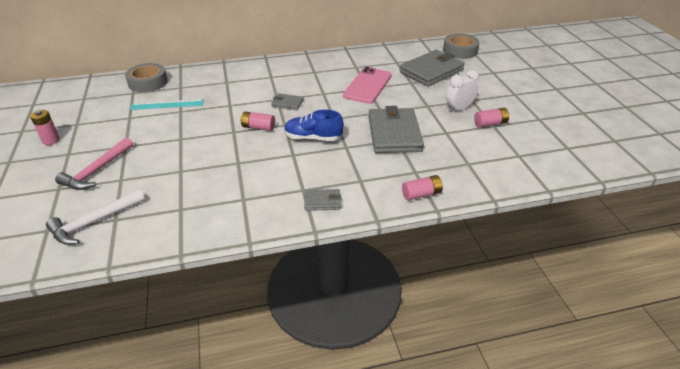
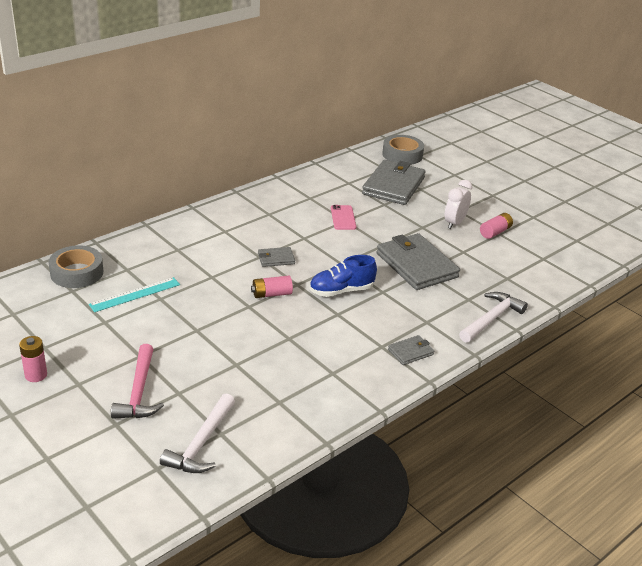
camera: 30 degrees left, 5 degrees down
pink phone [343,67,392,104] -> pink phone [331,205,356,230], size x0.58
pink battery [402,175,443,201] -> white hammer [459,292,528,343]

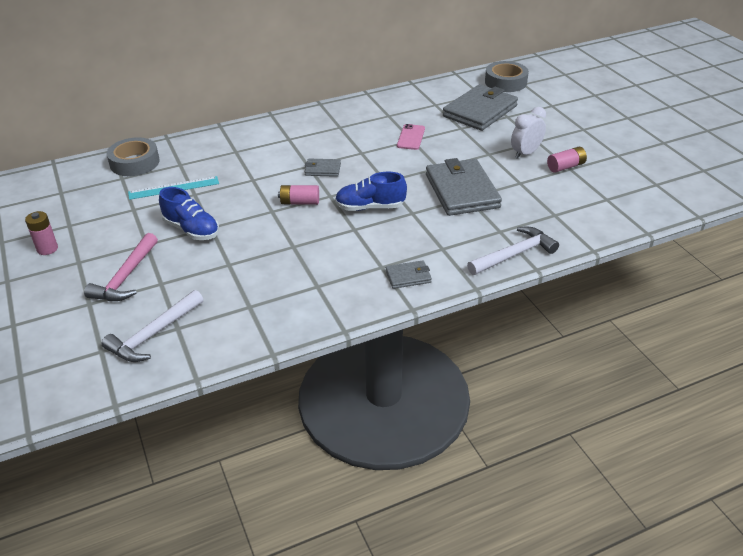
camera: 20 degrees right, 5 degrees up
none -> blue shoe [159,187,219,240]

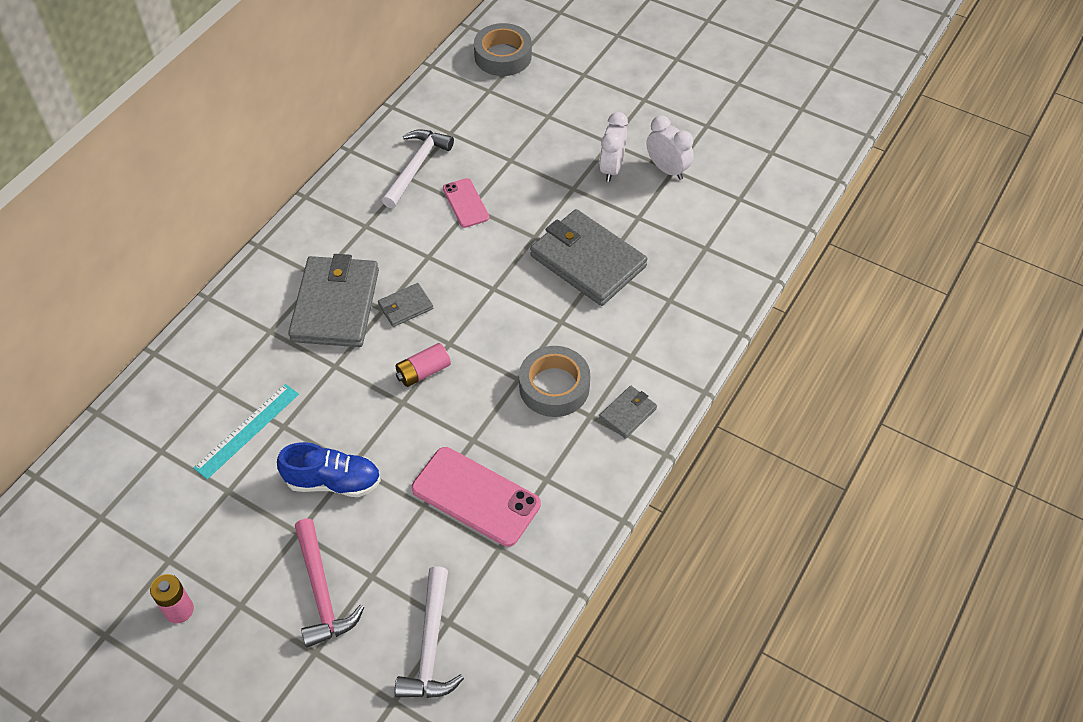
camera: 35 degrees left, 15 degrees up
grey tape [107,137,160,176] -> grey tape moved to [519,346,590,417]
blue shoe [335,172,407,211] -> none
grey wallet [443,84,518,131] -> grey wallet moved to [288,254,379,347]
white hammer [467,227,559,275] -> white hammer moved to [382,129,454,208]
pink battery [547,147,587,173] -> white clock [646,115,694,180]
none -> pink phone [411,447,541,547]

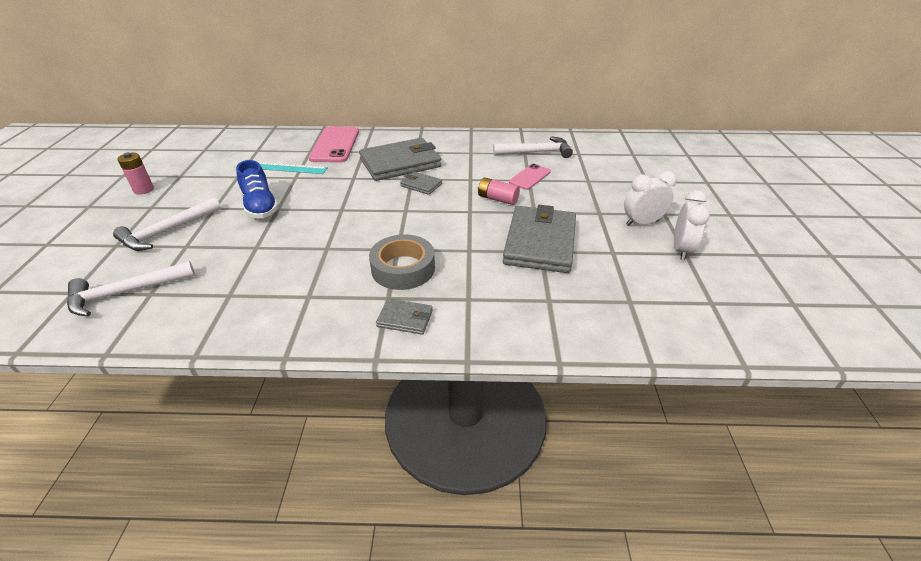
camera: 60 degrees right, 15 degrees down
pink hammer [295,519,364,648] -> white hammer [113,197,221,251]
pink battery [395,343,451,387] -> pink battery moved to [478,177,520,205]
pink phone [411,447,541,547] -> pink phone moved to [308,126,359,162]
grey tape [474,23,532,76] -> none

